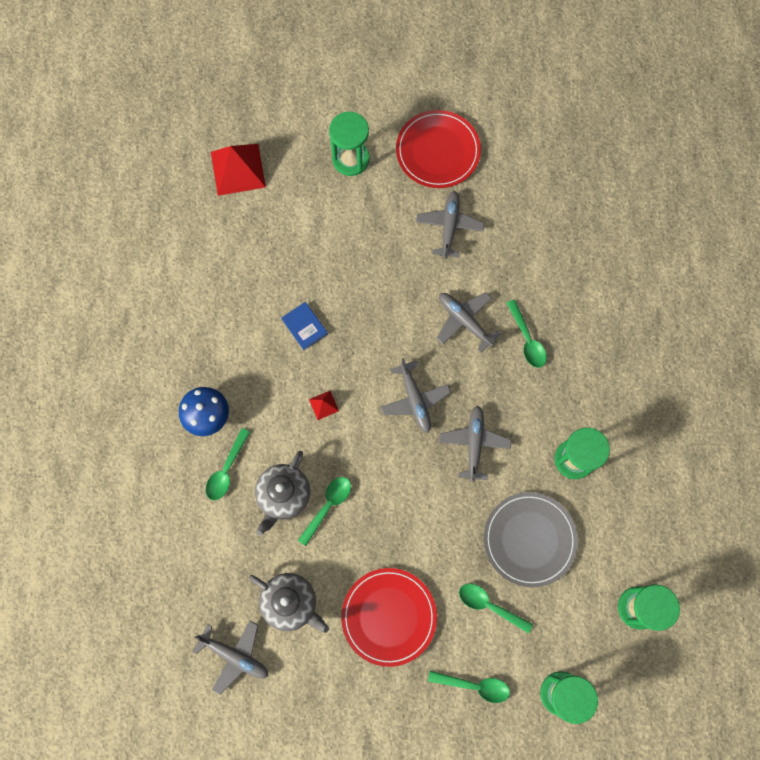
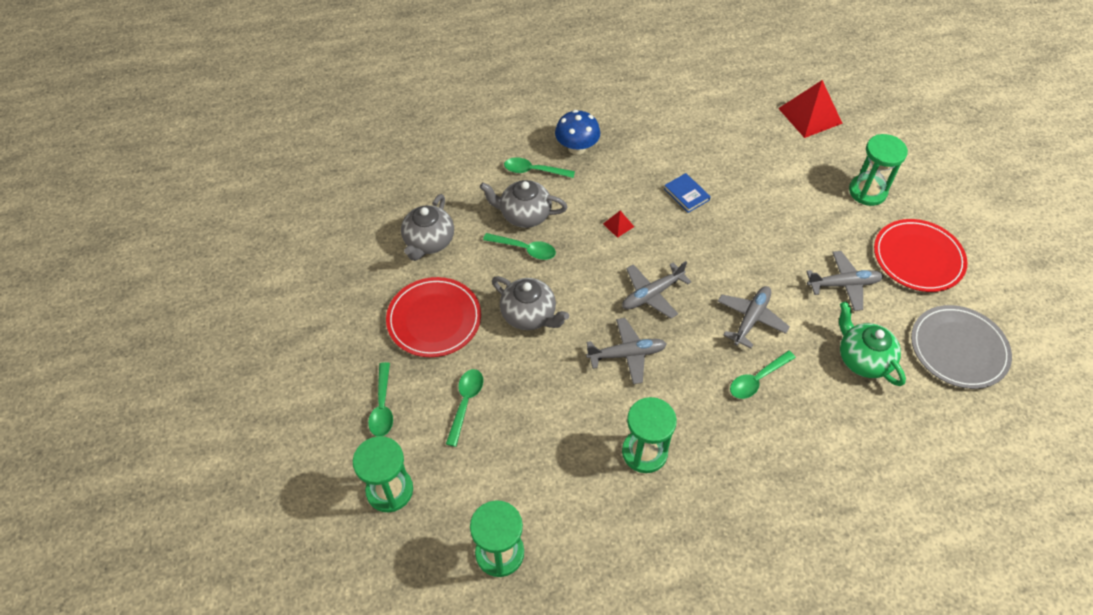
camera: 75 degrees right, 20 degrees down
grey plane [192,621,268,694] -> none
blue book [281,302,328,350] -> blue book turned 75 degrees counterclockwise [664,173,711,213]
grey plate [484,492,578,587] -> grey plate moved to [911,305,1012,389]
none -> grey teapot [492,276,569,330]
none -> green teapot [839,301,906,386]

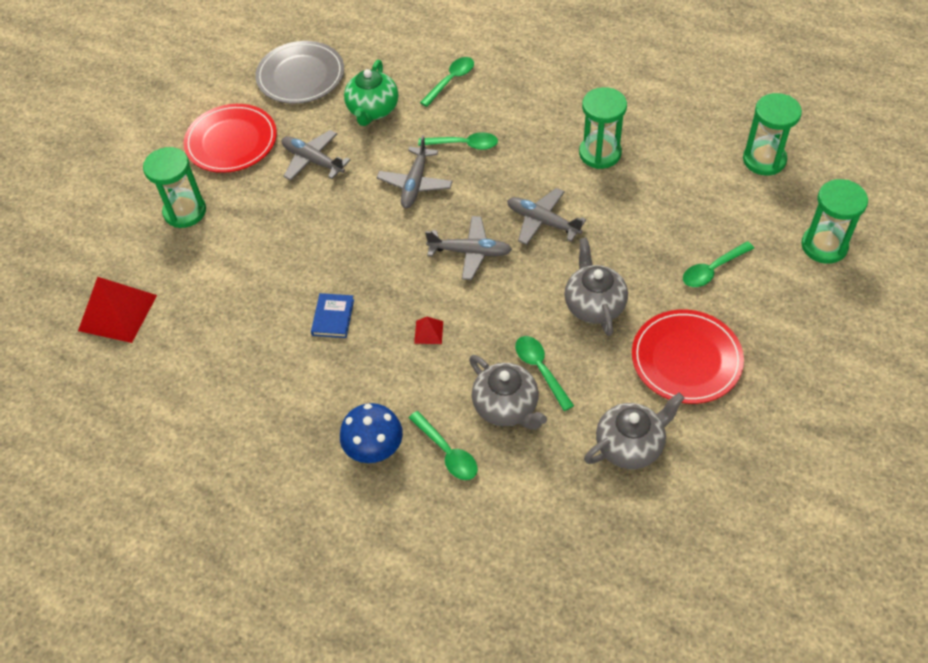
camera: 135 degrees left, 0 degrees up
green spoon [368,362,393,436] -> green spoon moved to [420,57,474,107]
grey plane [717,286,790,348] -> grey plane turned 60 degrees counterclockwise [377,135,453,208]

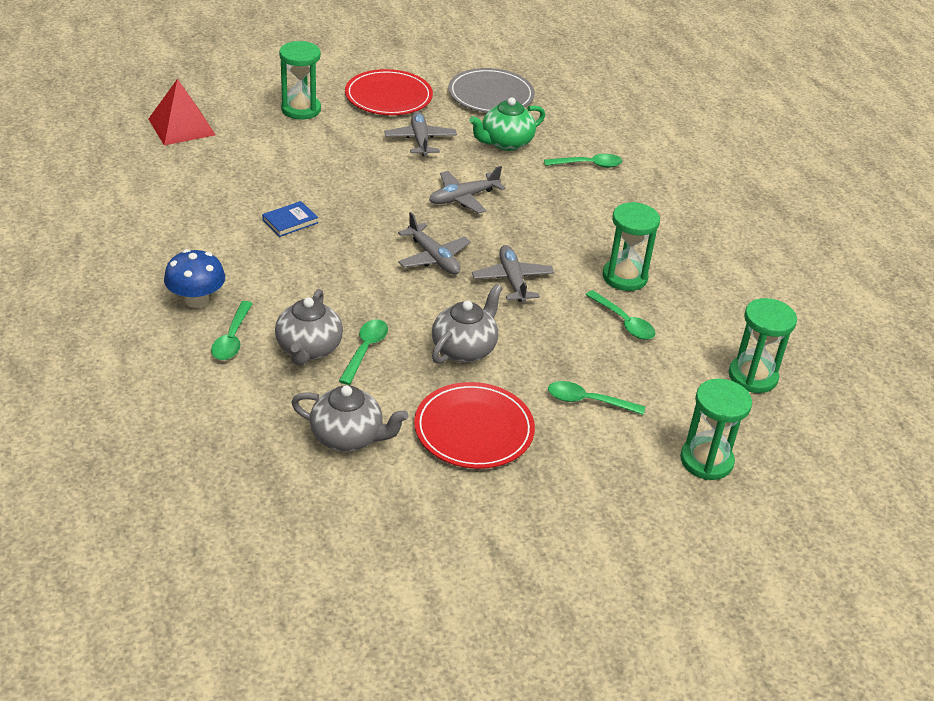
camera: 40 degrees right, 15 degrees down
red pyramid [414,317,443,344] -> none
green spoon [418,132,498,150] -> green spoon moved to [586,290,656,340]

